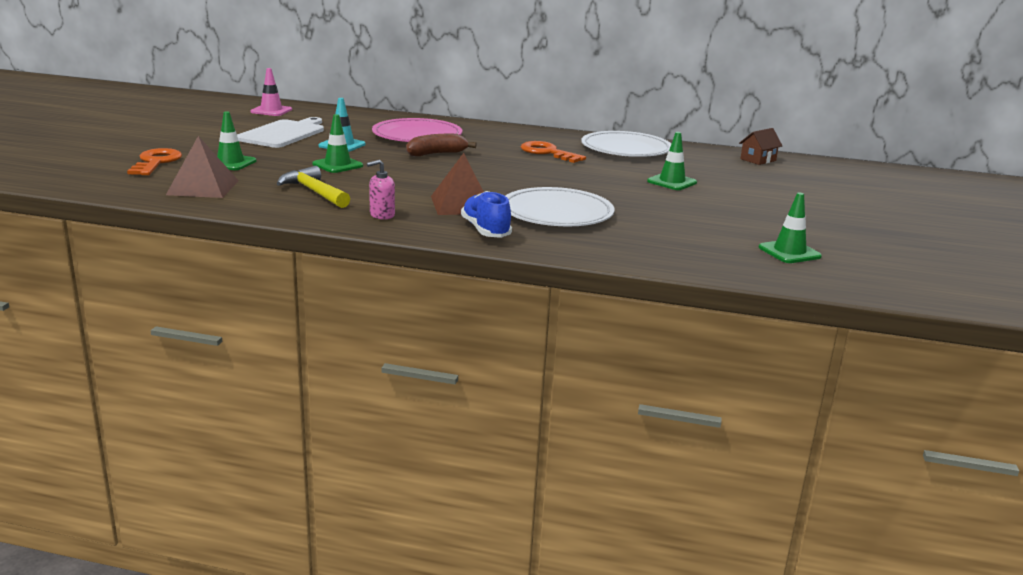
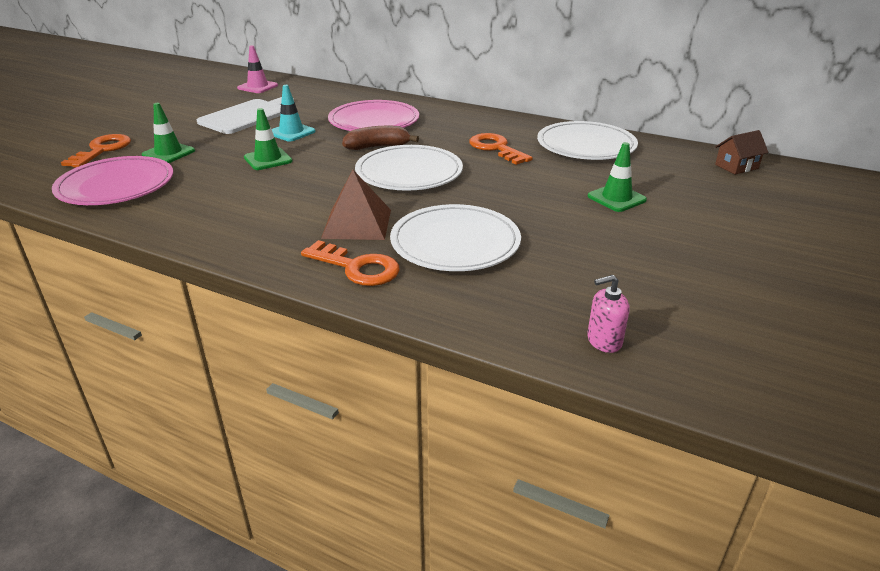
camera: 15 degrees right, 10 degrees up
brown pyramid [166,136,239,198] -> pink plate [52,156,173,205]
yellow hammer [276,166,350,208] -> none
pink soap dispenser [367,160,395,220] -> pink soap dispenser moved to [587,275,629,353]
blue shoe [461,191,512,238] -> orange key [301,240,400,286]
green traffic cone [759,193,822,263] -> none
none -> white plate [355,145,463,191]

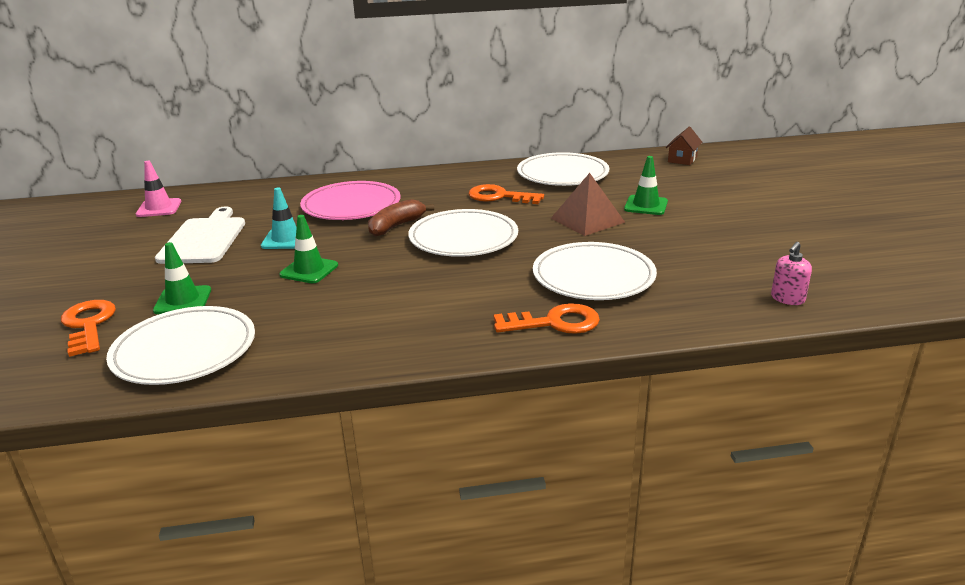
camera: 35 degrees left, 5 degrees down
pink plate [52,156,173,205] -> white plate [106,306,255,385]
brown pyramid [321,170,391,240] -> brown pyramid moved to [550,173,625,236]

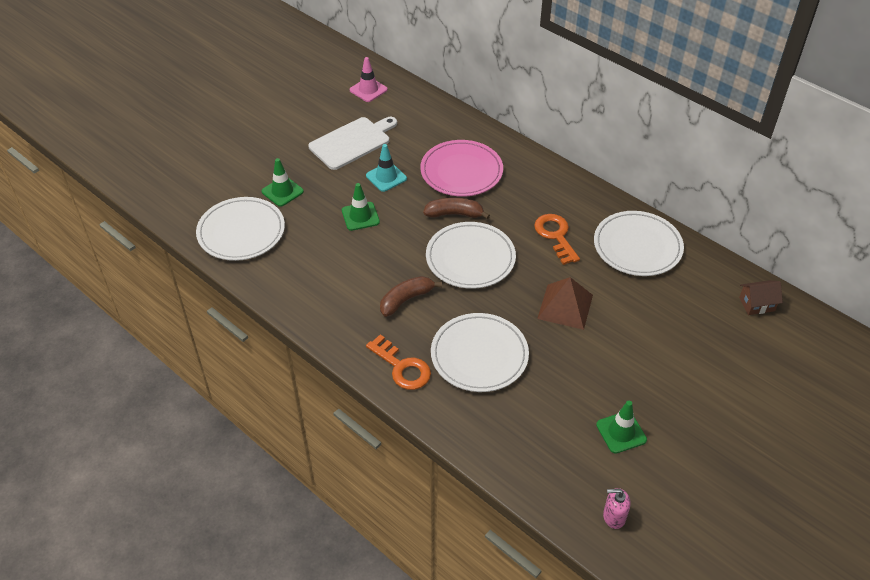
camera: 50 degrees right, 20 degrees up
orange key [61,300,116,357] -> none
green traffic cone [624,156,668,215] -> green traffic cone moved to [596,401,647,454]
pink soap dispenser [771,242,812,305] -> pink soap dispenser moved to [603,488,630,529]
none -> brown banana [380,276,442,317]

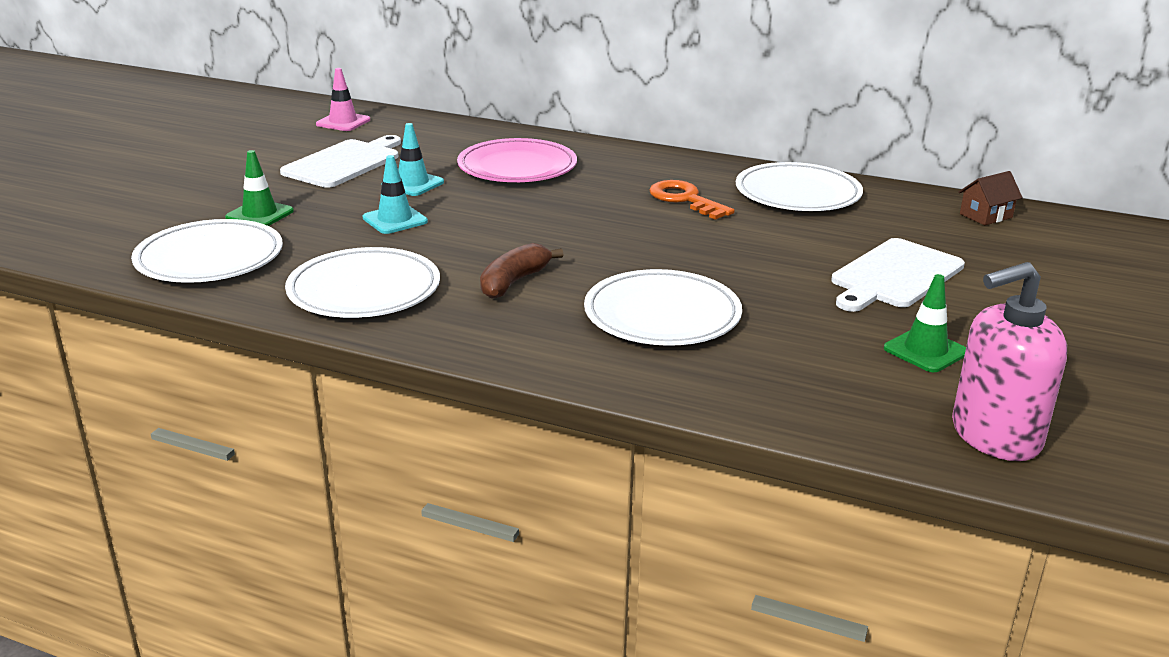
camera: 20 degrees left, 20 degrees down
green traffic cone [342,183,380,231] -> turquoise traffic cone [363,155,428,234]
orange key [366,334,431,390] -> none
brown banana [423,197,490,219] -> none
white plate [426,222,516,289] -> white plate moved to [285,247,440,318]
brown pyramid [537,277,593,330] -> none
pink soap dispenser [603,488,630,529] -> pink soap dispenser [952,262,1067,461], size x2.10
none -> white cutting board [831,238,965,312]

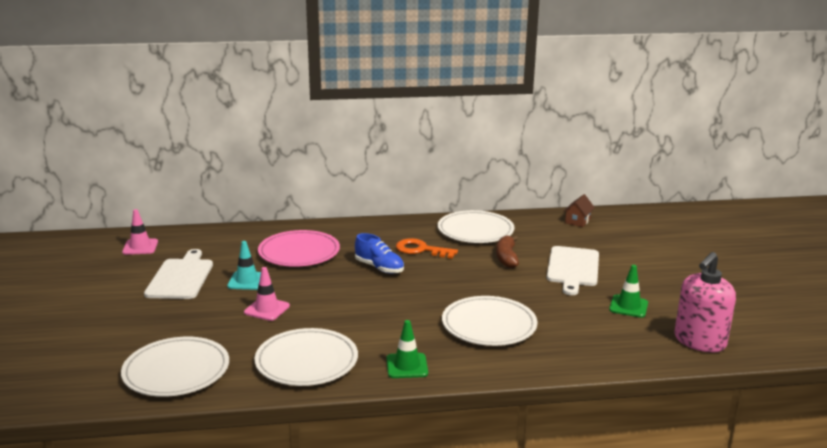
camera: 30 degrees left, 5 degrees down
green traffic cone [225,150,294,226] -> green traffic cone moved to [387,320,428,378]
turquoise traffic cone [363,155,428,234] -> pink traffic cone [244,267,290,321]
brown banana [480,243,563,299] -> brown banana moved to [496,235,519,268]
none -> blue shoe [355,233,404,274]

